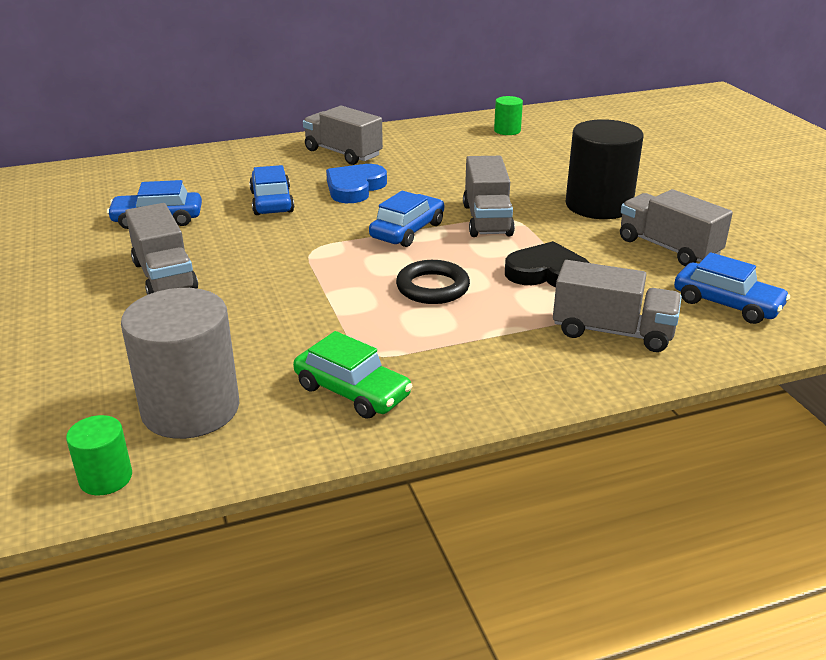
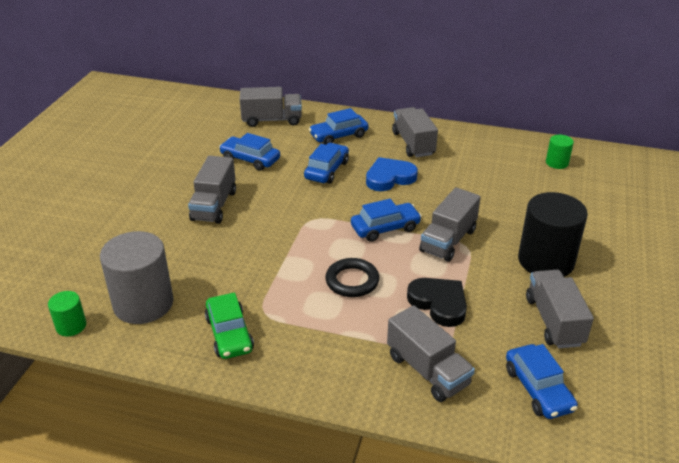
camera: 35 degrees right, 5 degrees up
none -> grey truck [240,87,302,127]
none -> blue car [309,108,368,145]

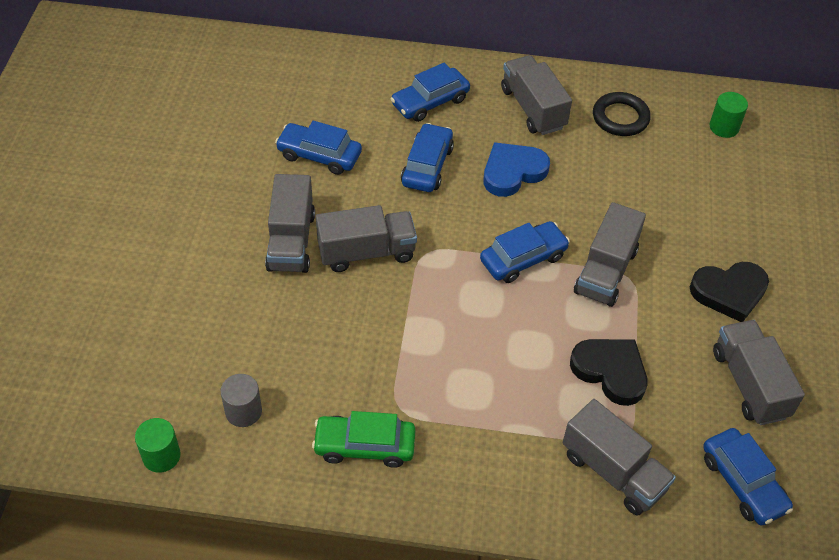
camera: 10 degrees left, 15 degrees up
grey cylinder [100,231,173,324] -> grey cylinder [221,374,262,427], size x0.48
green car [205,292,254,359] -> green car turned 120 degrees clockwise [312,411,416,468]
grey truck [240,87,302,127] -> grey truck moved to [316,205,417,272]
black ring [325,258,379,297] -> black ring moved to [593,92,651,136]
black cylinder [518,192,588,277] -> black heart [690,262,769,322]

